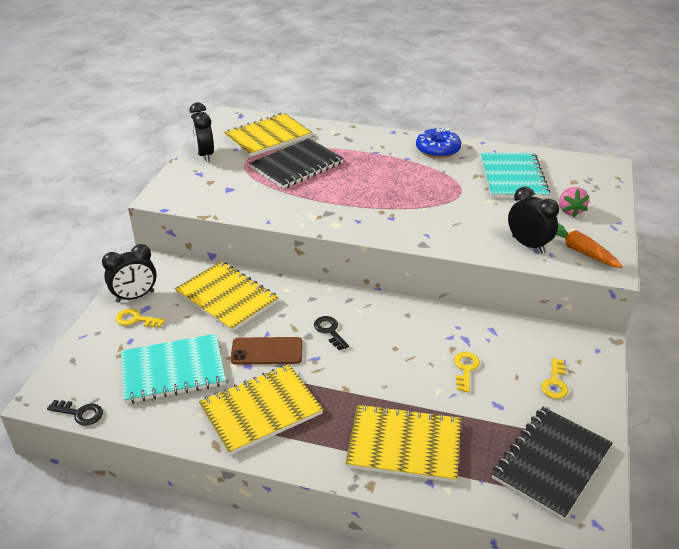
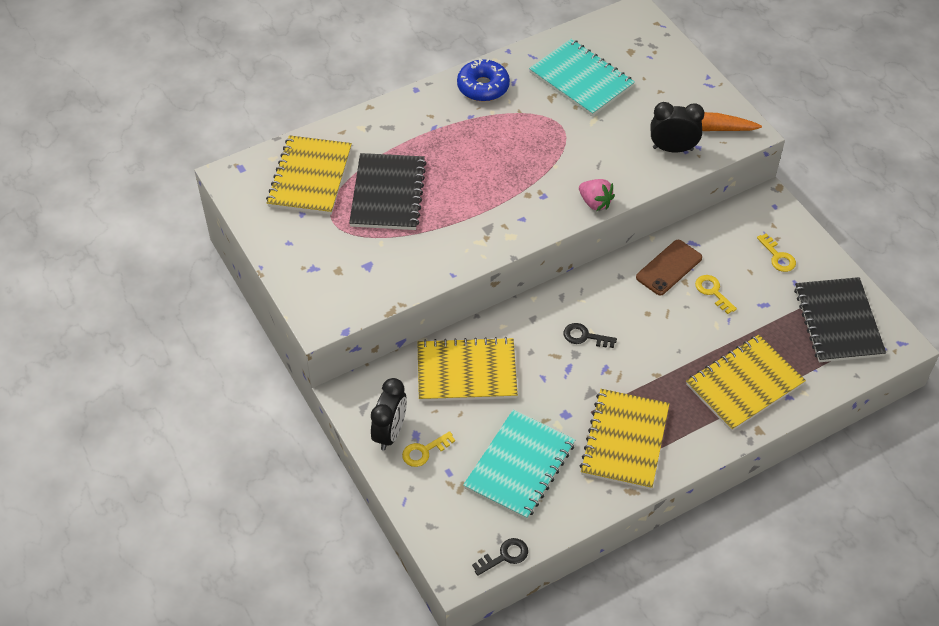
camera: 45 degrees left, 15 degrees up
black clock [189,102,214,162] -> none
brown phone [230,337,303,365] -> brown phone moved to [636,240,702,295]
pink strawberry [559,187,589,217] -> pink strawberry moved to [579,179,615,211]

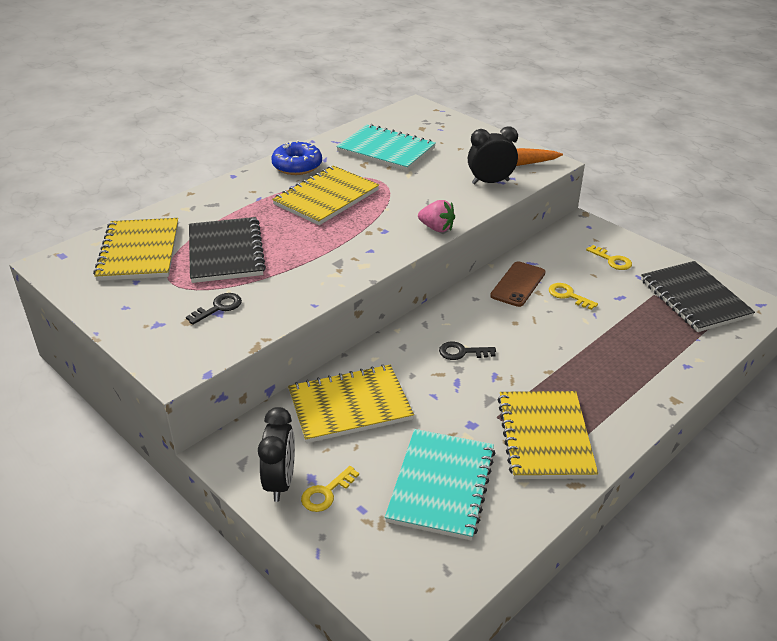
camera: 15 degrees left, 15 degrees down
black key [472,538,528,576] -> black key moved to [186,293,242,325]
yellow notebook [686,335,806,431] -> yellow notebook moved to [272,165,379,225]

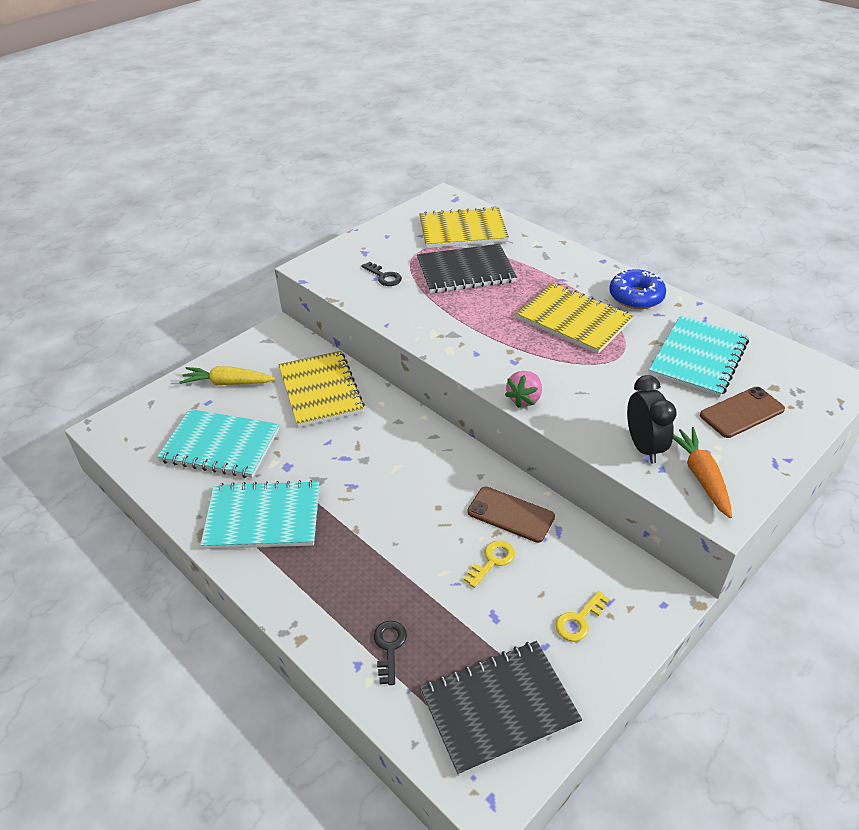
camera: 90 degrees right, 5 degrees up
black clock [258,407,295,502] -> none
yellow key [301,466,359,512] -> yellow carrot [179,366,275,385]
black key [439,342,496,360] -> black key moved to [374,621,407,685]
yellow notebook [498,391,598,479] -> turquoise notebook [201,480,319,549]
none -> brown phone [700,387,785,438]

